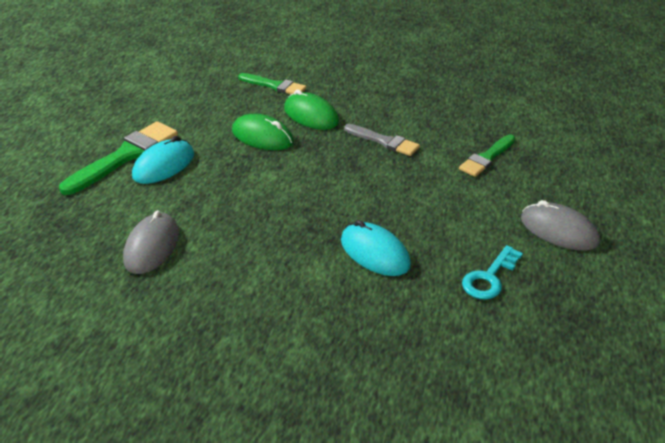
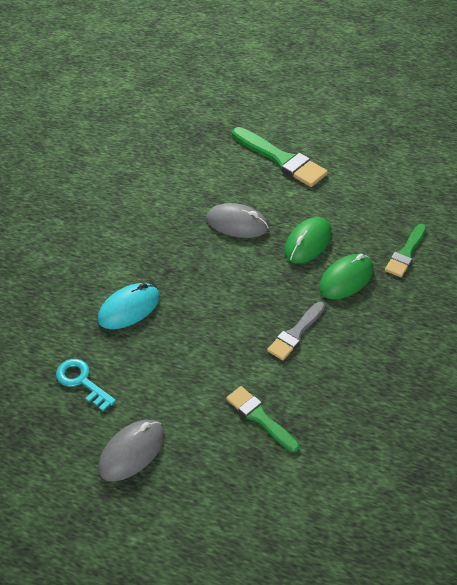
camera: 95 degrees right, 10 degrees up
grey mouse [123,210,179,274] -> grey mouse moved to [206,203,269,238]
turquoise mouse [132,136,194,184] -> none

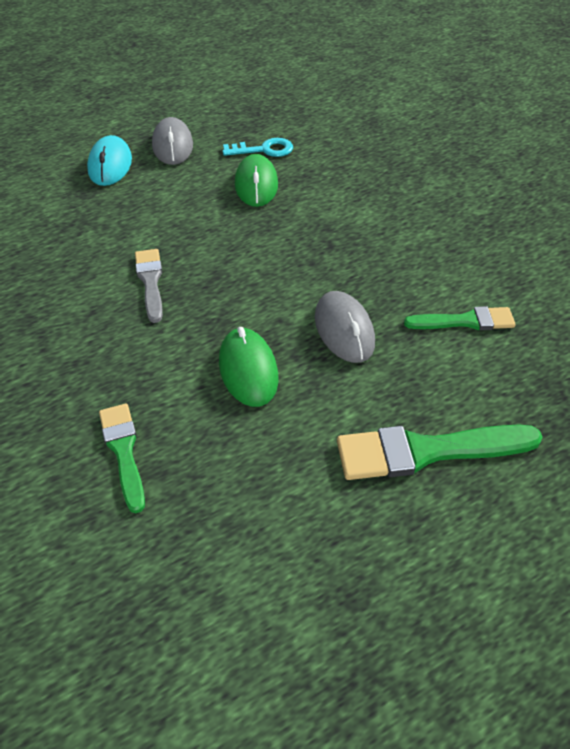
camera: 130 degrees right, 0 degrees up
turquoise mouse [98,283,160,329] -> turquoise mouse moved to [87,135,132,186]
grey mouse [206,203,269,238] -> grey mouse turned 75 degrees counterclockwise [315,291,375,363]
green brush [226,386,299,452] -> green brush moved to [404,306,516,330]
green mouse [319,254,373,299] -> green mouse moved to [235,154,278,207]

